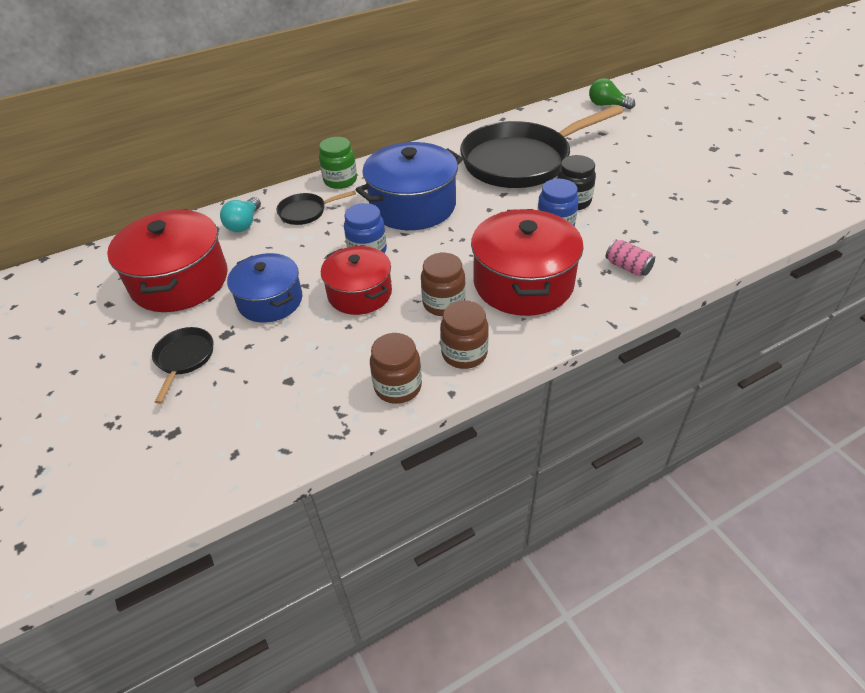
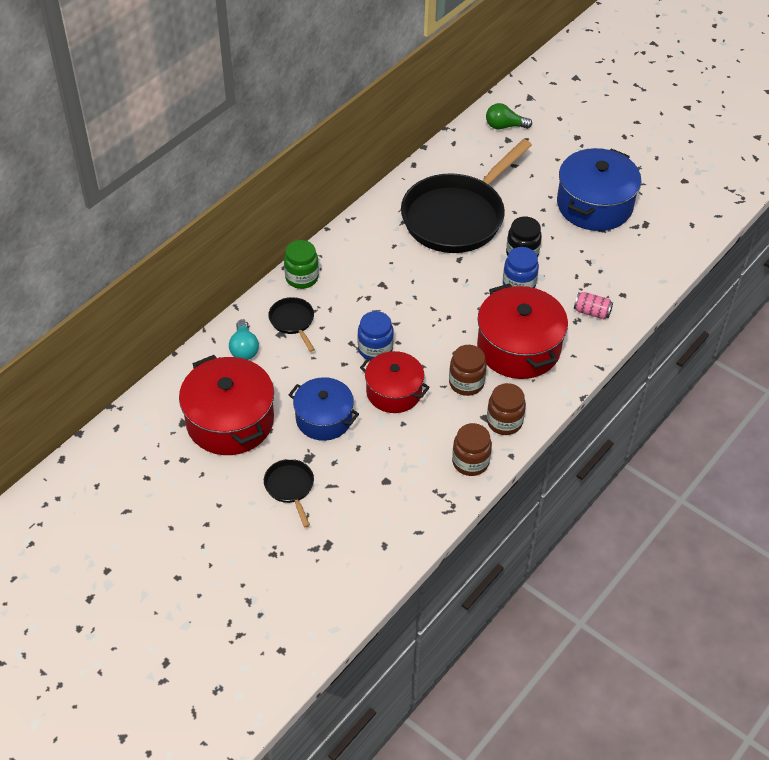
camera: 25 degrees left, 5 degrees up
black pan [276,190,356,225] -> black pan turned 105 degrees clockwise [268,297,315,352]
blue pot [356,142,463,230] -> blue pot moved to [557,148,641,231]

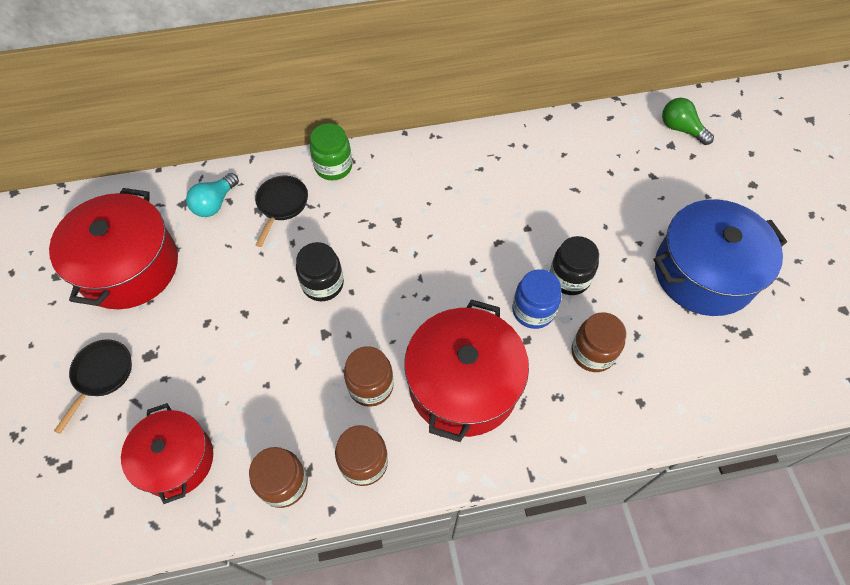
camera: 40 degrees right, 10 degrees up
blue pot [288,377,359,441] -> none
blue jar [358,311,394,359] -> black jar [296,242,344,301]
red pot [360,351,430,413] -> red pot moved to [121,403,213,504]
black pan [401,139,532,253] -> none
pink can [574,292,613,319] -> none
none -> brown jar [571,312,626,372]

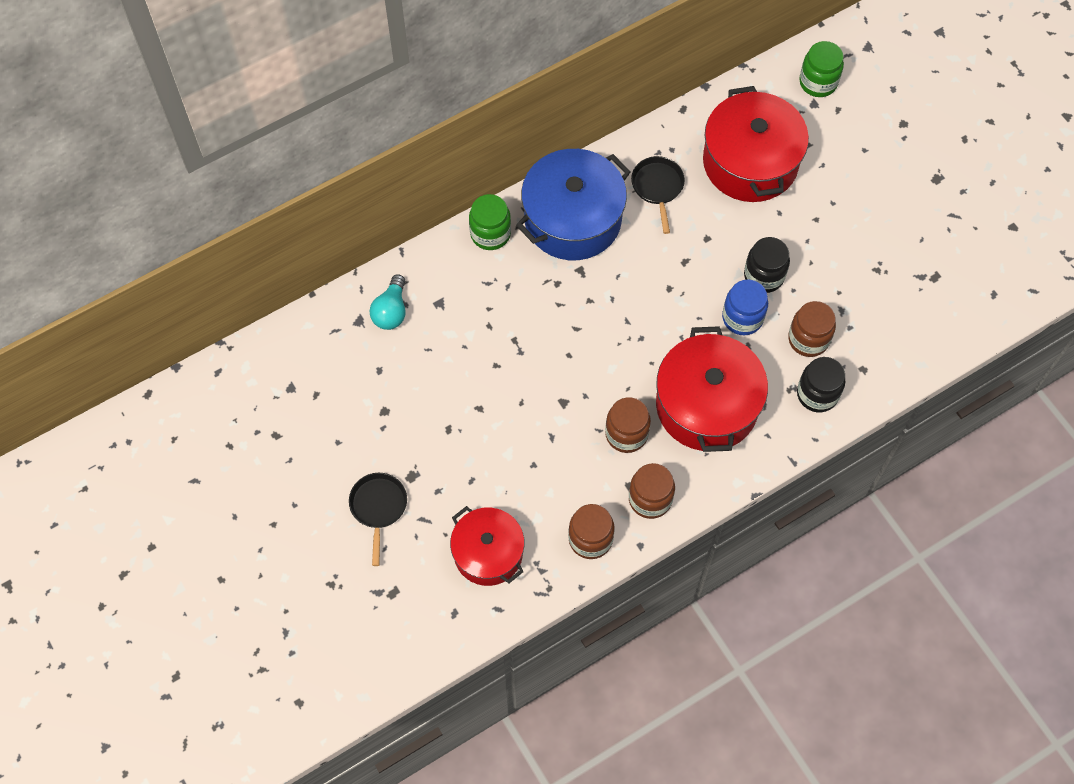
camera: 20 degrees left, 5 degrees up
red pot [49,188,178,309] -> red pot moved to [703,86,809,202]
black pan [255,176,308,247] -> black pan moved to [631,156,685,234]
black jar [296,242,344,301] -> black jar moved to [797,357,845,412]
blue pot [654,199,787,316] -> blue pot moved to [516,149,631,260]
green light bulb [662,98,714,145] -> green jar [799,41,844,97]

